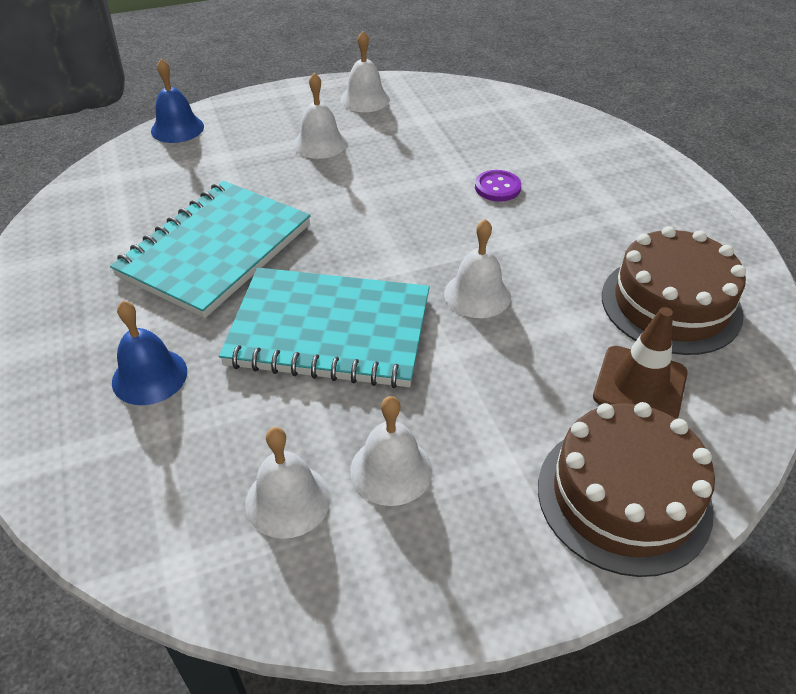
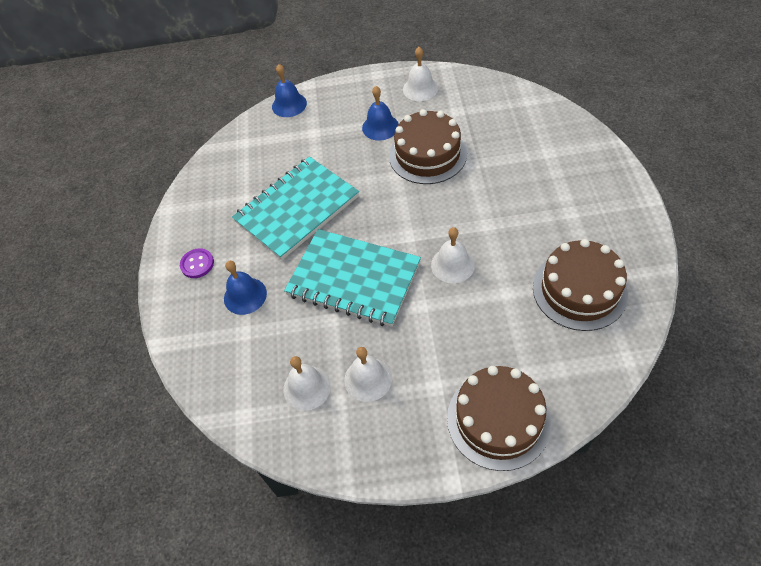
camera: 20 degrees right, 10 degrees up
white bell [294,73,347,159] -> blue bell [362,86,399,141]
purple button [475,170,521,202] -> purple button moved to [180,248,214,278]
brown traffic cone [593,307,688,419] -> none
none -> brown cake [389,109,467,184]

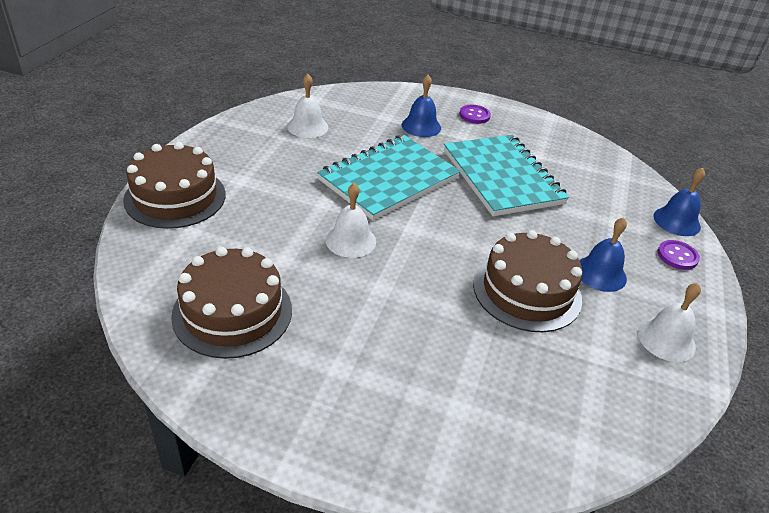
camera: 105 degrees right, 15 degrees down
white bell [344,347,392,402] -> none
none -> purple button [658,240,700,270]

